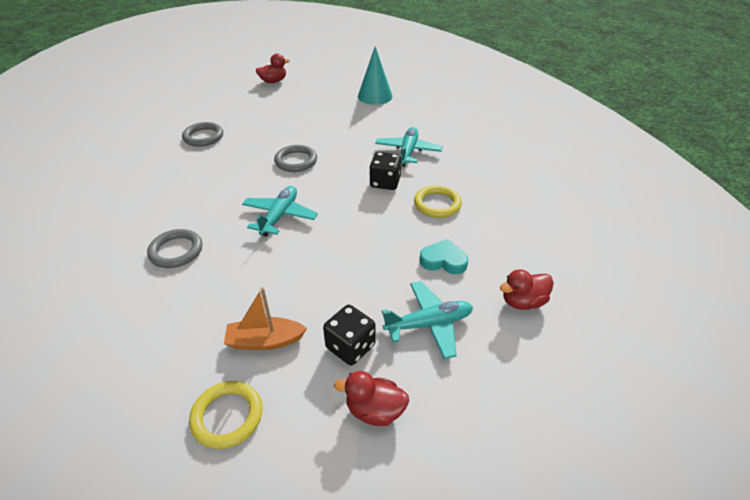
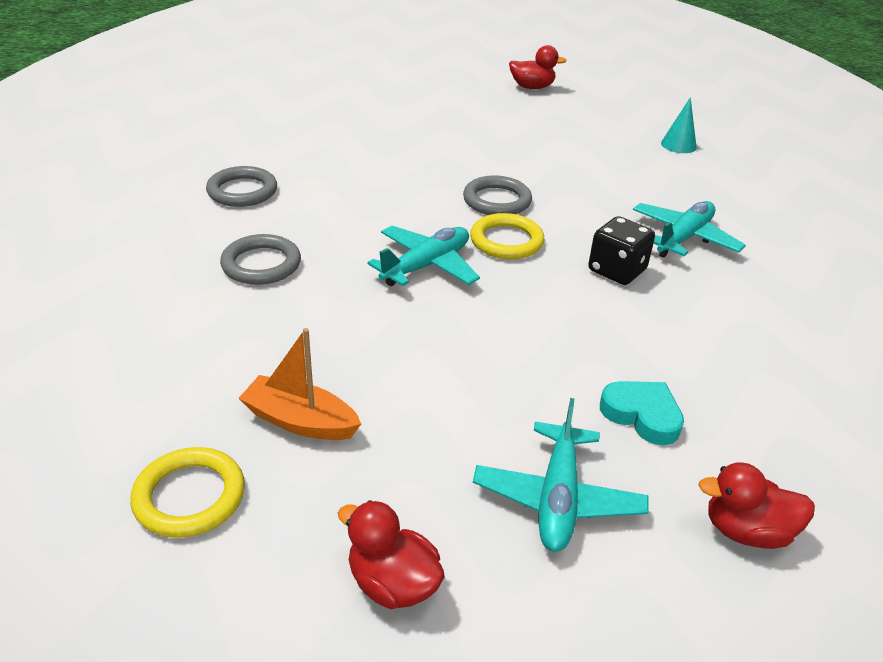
camera: 25 degrees right, 5 degrees down
grey ring [182,122,223,147] -> grey ring moved to [206,166,277,207]
black dice [323,305,376,366] -> none
turquoise cone [358,47,393,105] -> turquoise cone [661,97,697,153], size x0.59
turquoise plane [382,281,473,359] -> turquoise plane turned 90 degrees clockwise [473,398,648,552]
yellow ring [414,185,462,218] -> yellow ring moved to [470,213,544,259]

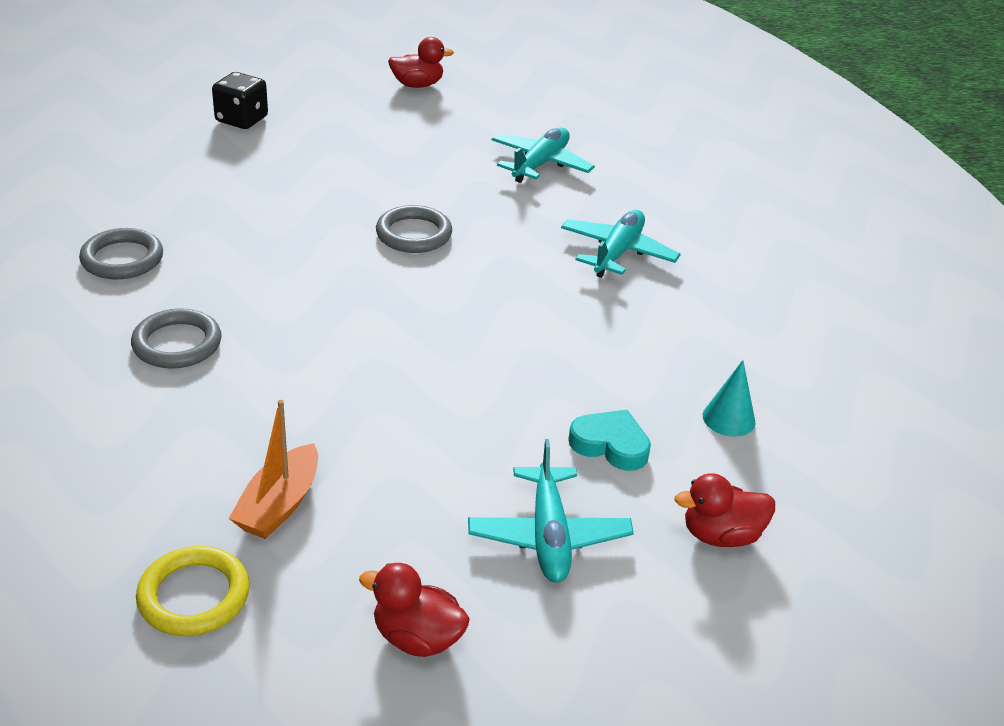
camera: 15 degrees left, 0 degrees up
orange boat [239,328,361,440] -> orange boat turned 75 degrees counterclockwise [229,400,318,539]
turquoise plane [367,226,480,286] -> turquoise plane moved to [492,127,595,183]
yellow ring [470,213,544,259] -> none
black dice [588,216,655,285] -> black dice moved to [212,72,268,129]
turquoise cone [661,97,697,153] -> turquoise cone moved to [703,360,755,437]

